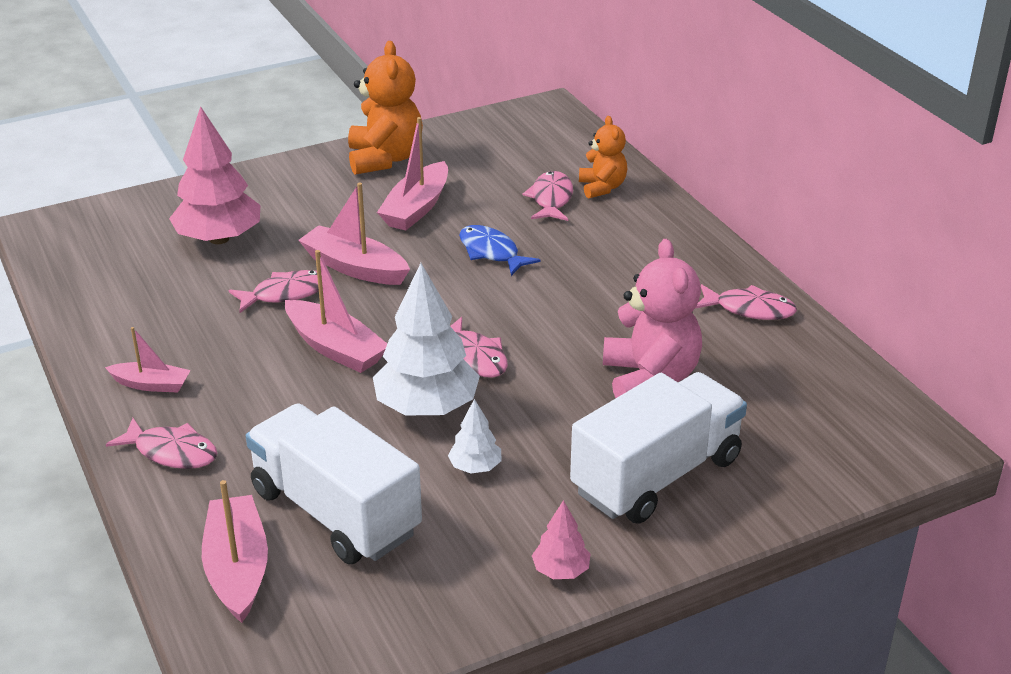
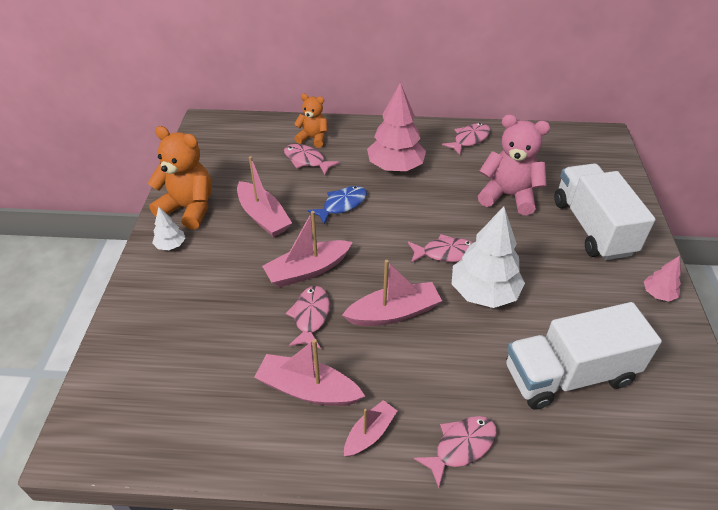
camera: 60 degrees left, 10 degrees up
pink tree [169,106,260,244] -> pink tree moved to [367,83,426,171]
pink boat [202,480,268,623] -> pink boat moved to [254,339,365,406]
white tree [448,399,502,474] -> white tree moved to [152,207,185,250]
blue fish [459,225,541,276] -> blue fish turned 150 degrees clockwise [307,186,367,225]

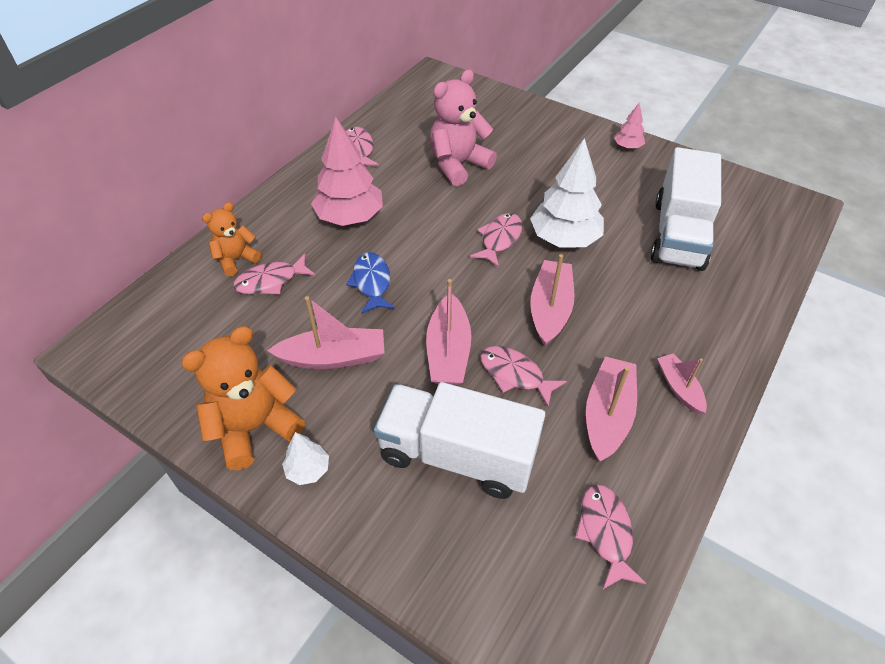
camera: 60 degrees left, 5 degrees up
pink boat [254,339,365,406] -> pink boat turned 150 degrees clockwise [586,356,637,462]
pink fish [414,416,497,488] -> pink fish moved to [575,484,647,590]
white truck [554,163,655,260] -> white truck moved to [374,382,545,499]

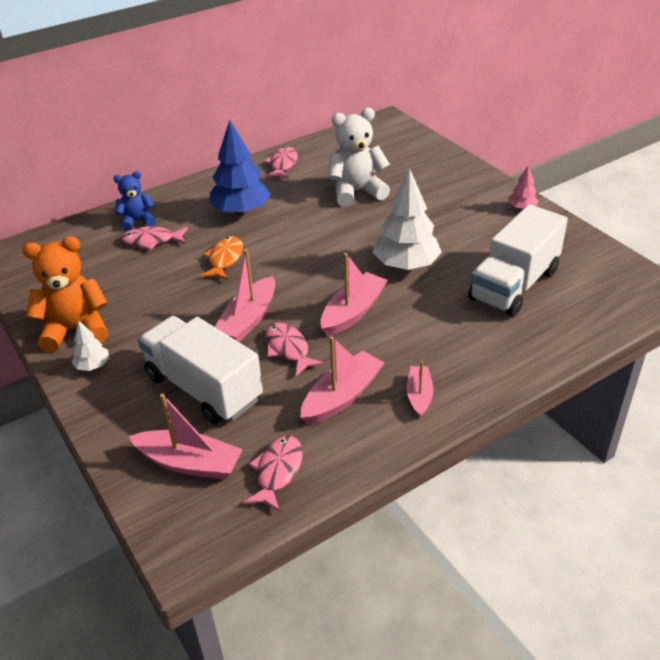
camera: 25 degrees right, 10 degrees down
orange teddy bear [202,202,261,277] -> blue teddy bear [114,171,156,231]
pink boat [267,296,384,369] -> pink boat moved to [128,394,243,480]
pink tree [311,117,383,226] -> blue tree [209,120,271,215]
blue fish [346,252,395,314] -> orange fish [200,236,243,280]
pink teddy bear [430,70,497,186] -> white teddy bear [328,108,390,207]
pink fish [470,213,523,267] -> none

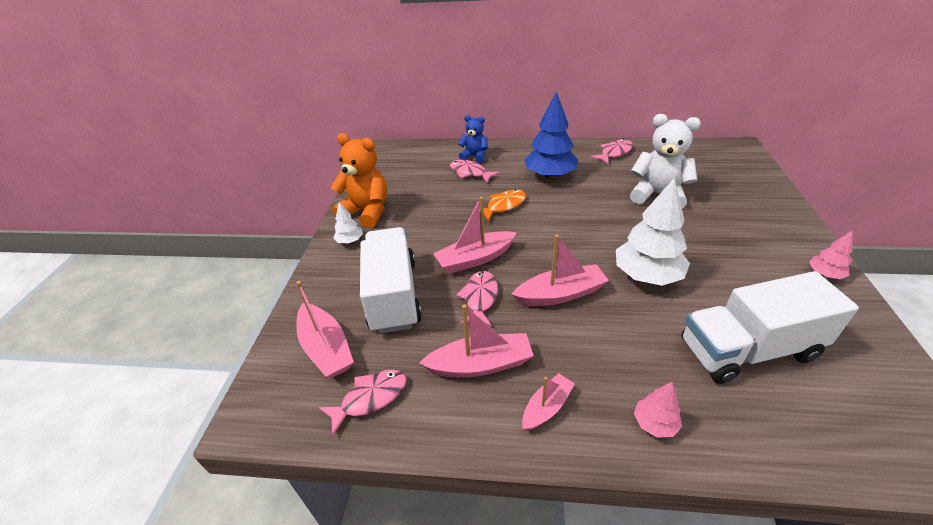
camera: 40 degrees right, 0 degrees up
none -> pink tree [634,382,682,438]

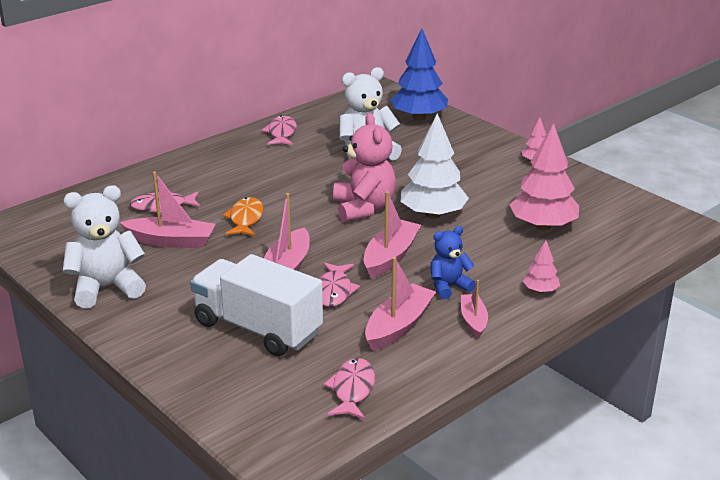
camera: 50 degrees left, 10 degrees down
pink boat [296,281,354,378] -> pink boat moved to [120,171,216,248]
orange teddy bear [330,133,387,228] -> white teddy bear [63,185,146,308]
white tree [333,202,363,244] -> none
pink fish [456,271,498,327] -> pink fish turned 135 degrees counterclockwise [319,262,360,307]
blue teddy bear [458,115,488,163] -> blue teddy bear moved to [430,226,476,300]
blue tree [524,92,578,179] -> blue tree moved to [390,28,448,121]
white truck [681,271,859,384] -> pink tree [510,123,579,230]
none -> pink teddy bear [333,113,396,222]

